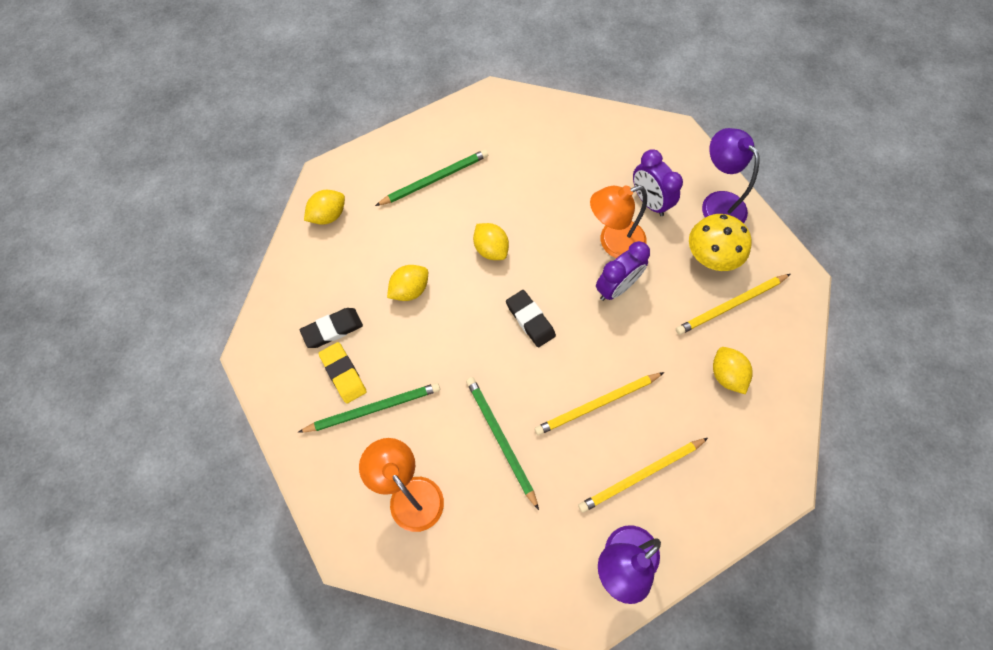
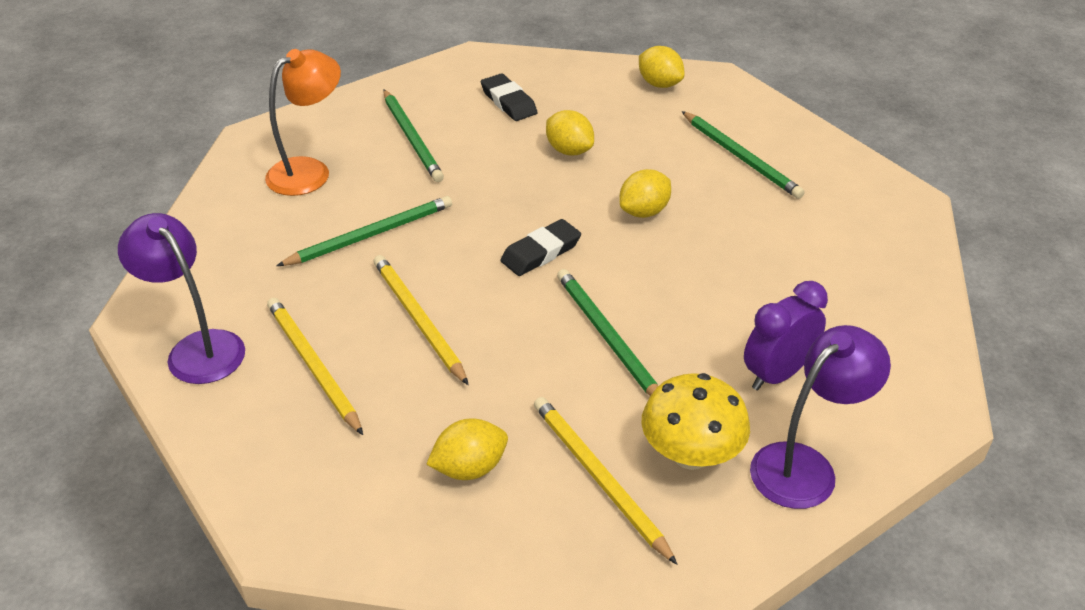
camera: 85 degrees right, 25 degrees down
yellow eraser [318,342,367,404] -> none
orange lamp [590,185,647,258] -> none
purple clock [596,241,650,301] -> green pencil [557,269,658,396]

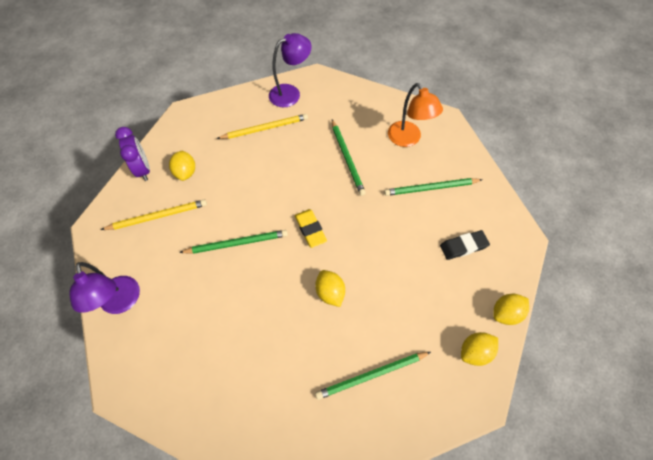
camera: 105 degrees right, 20 degrees up
yellow pencil [374,255,469,385] -> none
black eraser [500,219,581,276] -> yellow eraser [295,209,327,248]
yellow lemon [546,110,594,156] -> yellow lemon moved to [493,294,529,325]
yellow mushroom [641,373,750,470] -> none
purple clock [744,281,828,390] -> purple clock moved to [115,127,150,181]

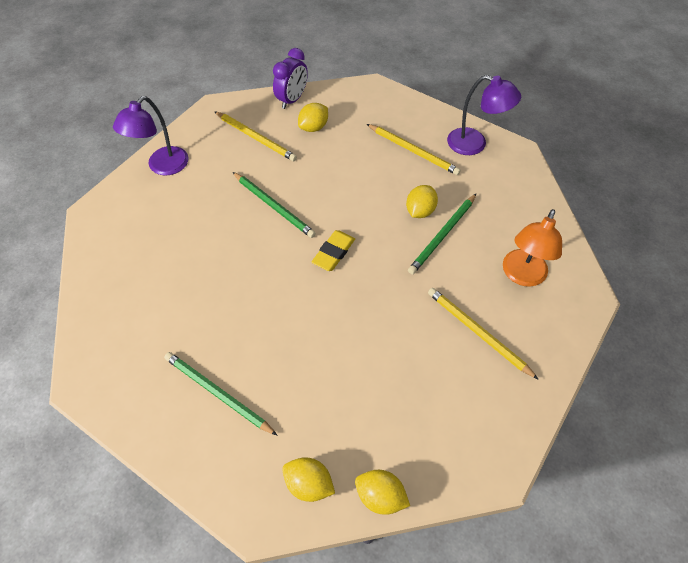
camera: 55 degrees right, 5 degrees down
yellow lemon [315,270,345,307] -> yellow lemon moved to [406,185,438,218]
green pencil [384,178,482,196] -> yellow pencil [428,288,539,380]
black eraser [440,230,490,260] -> none

